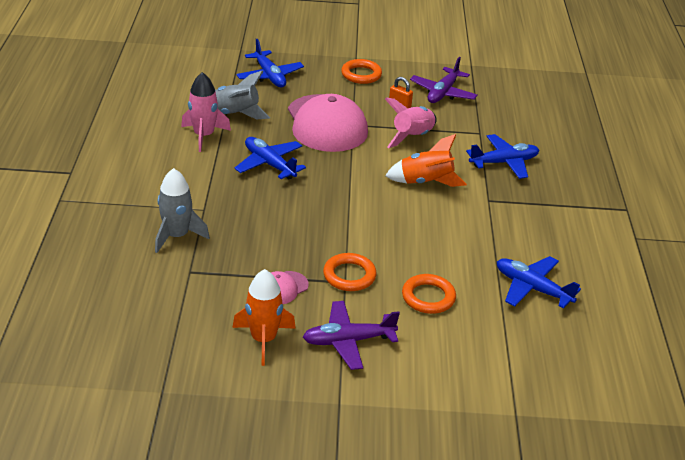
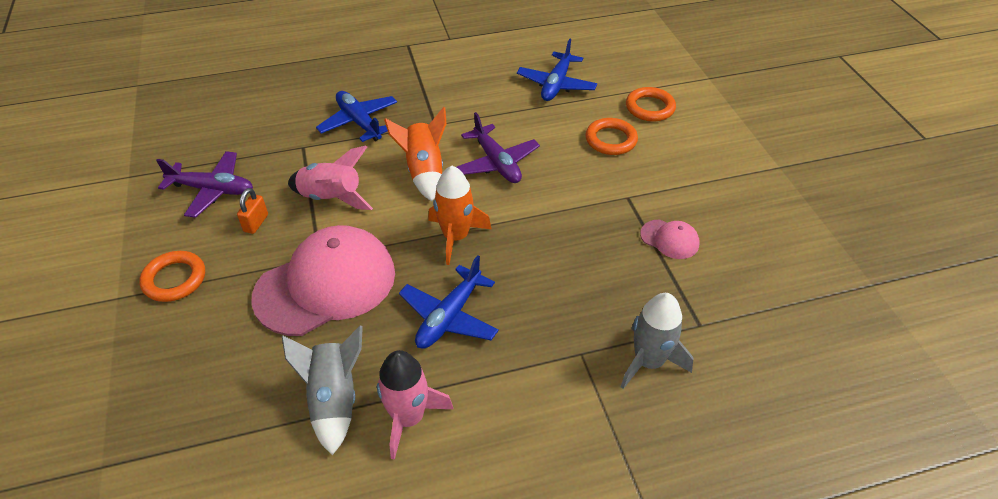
camera: 105 degrees left, 10 degrees up
orange rocket [233,269,296,366] -> orange rocket moved to [428,166,491,265]
blue plane [236,39,304,87] -> none
purple plane [303,301,400,370] -> purple plane moved to [456,112,540,183]
orange ring [323,253,377,291] -> orange ring moved to [626,87,676,122]

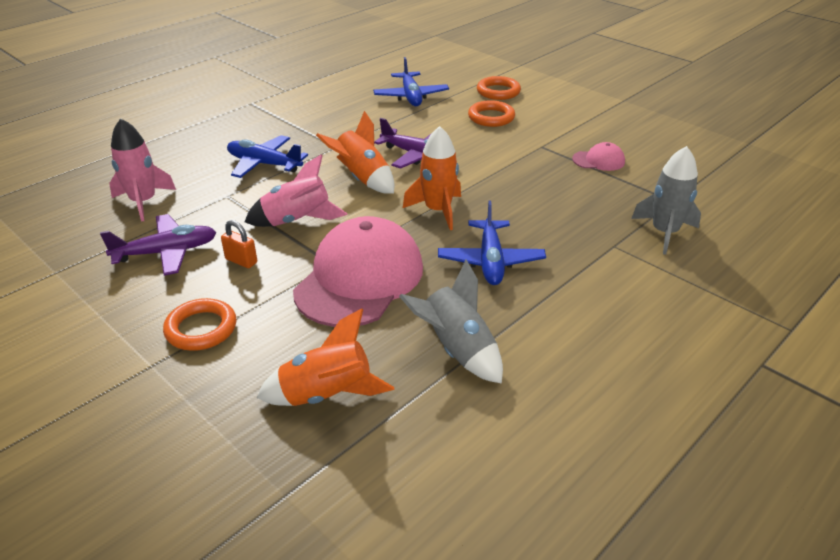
camera: 30 degrees left, 10 degrees down
orange padlock [237,188,268,234] -> orange padlock turned 45 degrees counterclockwise [221,220,257,268]
pink rocket [377,350,453,460] -> pink rocket moved to [109,118,176,222]
none -> orange rocket [257,308,394,406]

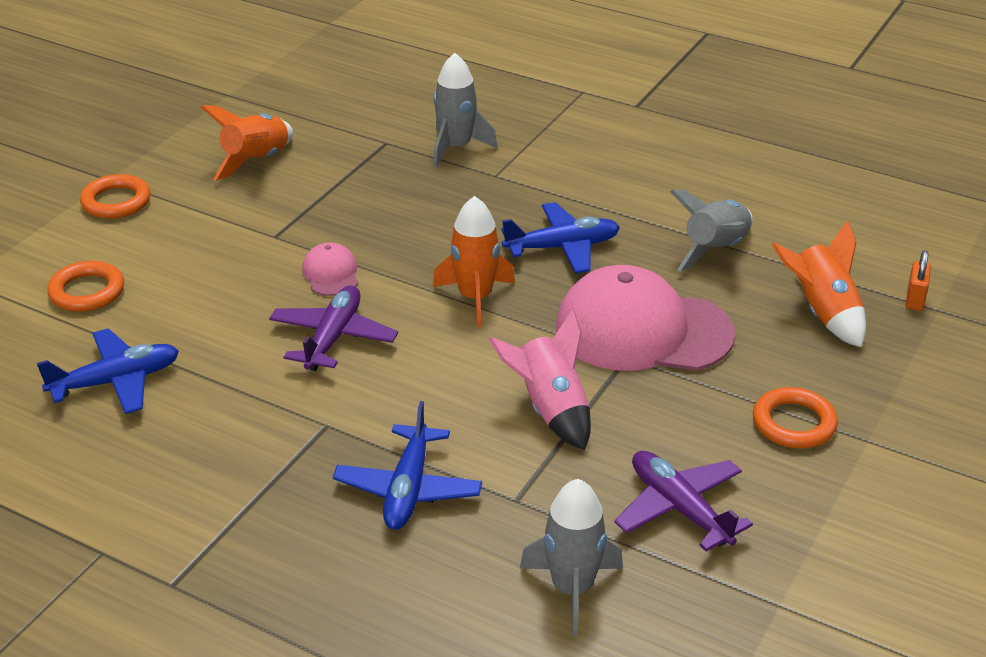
camera: 105 degrees left, 0 degrees up
pink rocket [109,118,176,222] -> grey rocket [520,479,623,635]
orange padlock [221,220,257,268] -> orange padlock moved to [906,250,931,311]
orange rocket [316,111,395,194] -> orange rocket moved to [200,105,293,181]
orange ring [468,100,515,127] -> orange ring moved to [80,174,151,219]
pink cap [572,142,625,171] -> pink cap moved to [302,242,358,296]

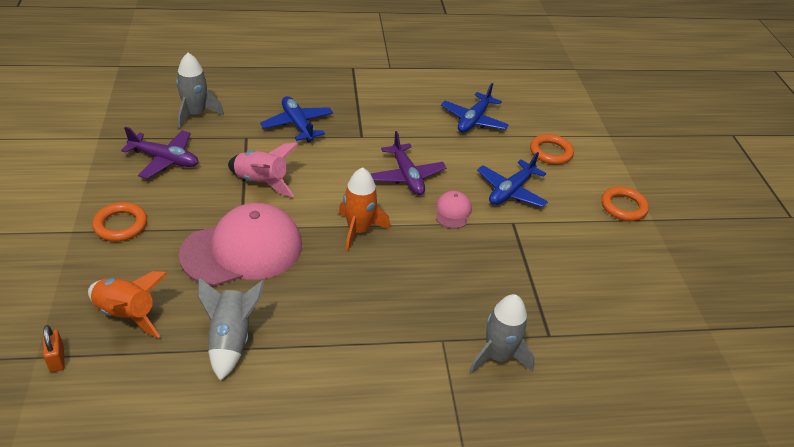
camera: 140 degrees right, 5 degrees up
orange rocket [200,105,293,181] -> none
pink cap [302,242,358,296] -> pink cap turned 120 degrees counterclockwise [436,191,472,229]
blue plane [501,202,620,273] -> blue plane moved to [477,152,548,207]

